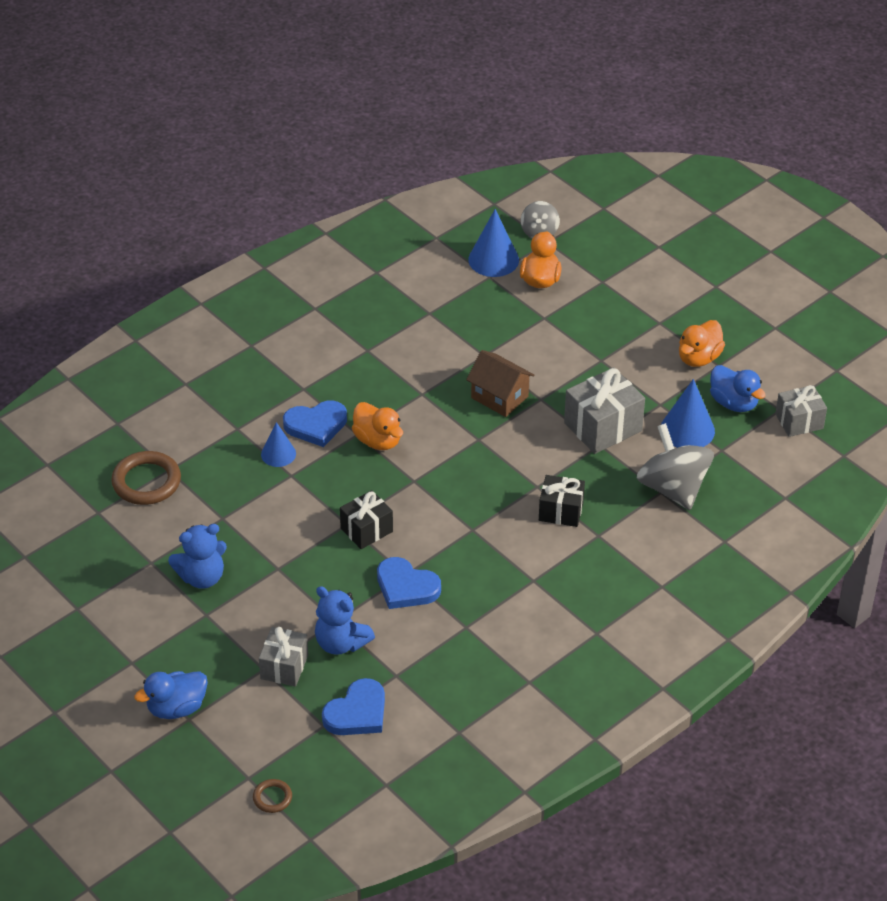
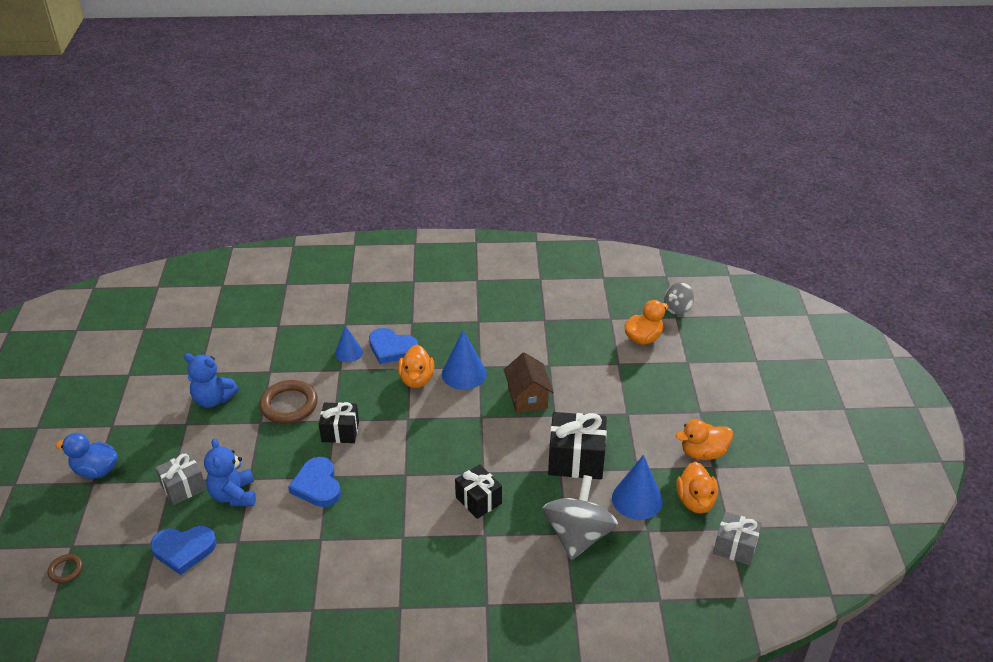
camera: 40 degrees right, 5 degrees down
brown ring [111,451,181,505] -> brown ring moved to [259,380,318,424]
blue cone [468,209,519,277] -> blue cone moved to [442,330,487,390]
grey gift [564,367,645,454] -> black gift [548,412,607,479]
blue duck [710,365,766,412] -> orange duck [676,462,718,514]

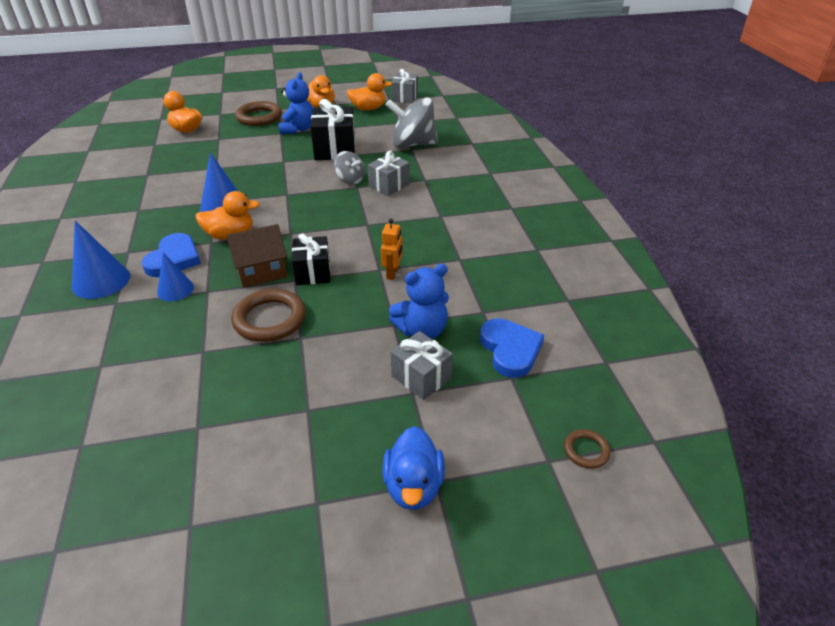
camera: 100 degrees left, 0 degrees up
blue teddy bear [184,353,239,408] -> blue teddy bear moved to [279,72,313,134]
blue heart [288,457,341,507] -> orange robot [381,218,403,280]
black gift [455,464,502,519] -> grey gift [367,150,410,196]
brown house [504,352,553,413] -> brown house moved to [226,224,287,288]
blue cone [612,455,663,520] -> blue cone moved to [72,221,130,299]
grey spinning top [664,282,694,315] -> grey spinning top moved to [334,151,365,185]
none -> brown ring [235,101,282,126]

